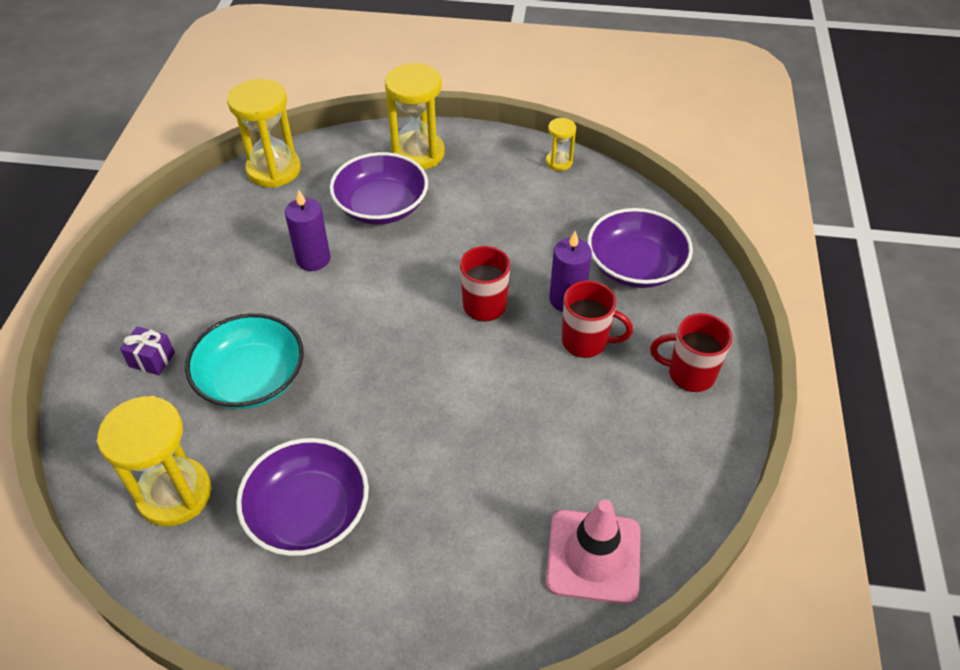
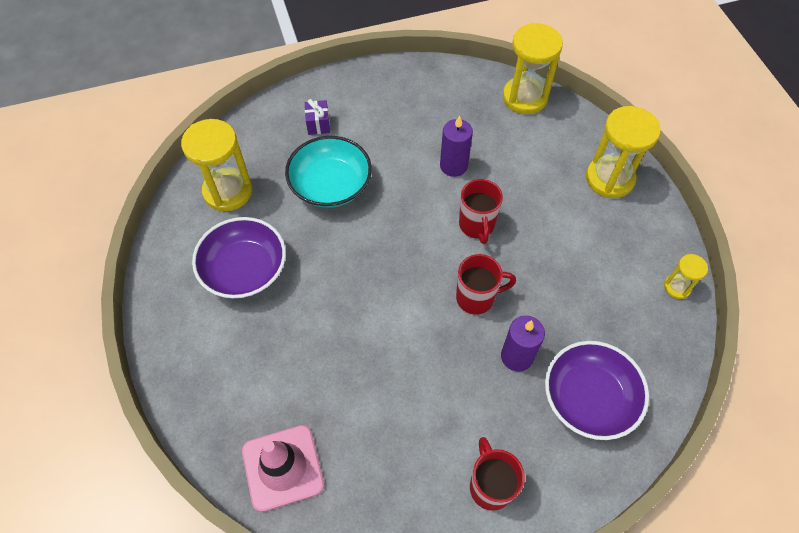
camera: 65 degrees right, 10 degrees up
purple bowl [330,152,428,224] -> none
red mug [562,281,633,358] -> red mug moved to [459,179,503,244]

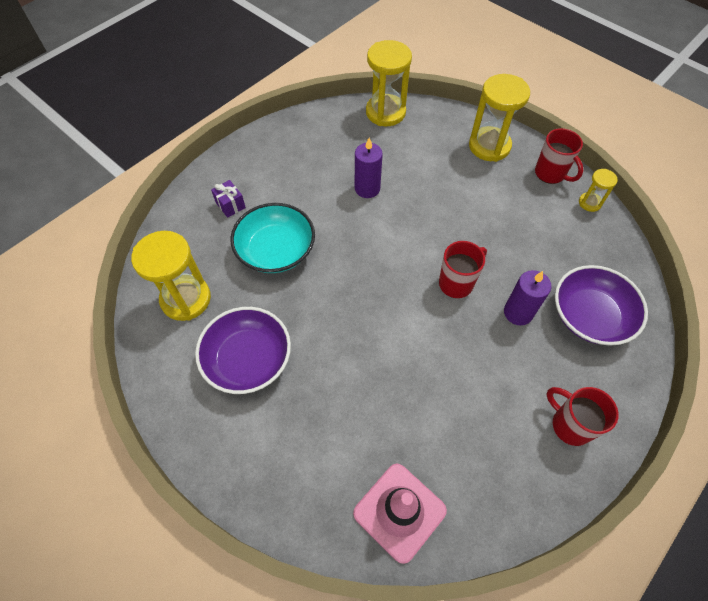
camera: 30 degrees left, 0 degrees up
red mug [459,179,503,244] -> red mug moved to [535,128,583,184]

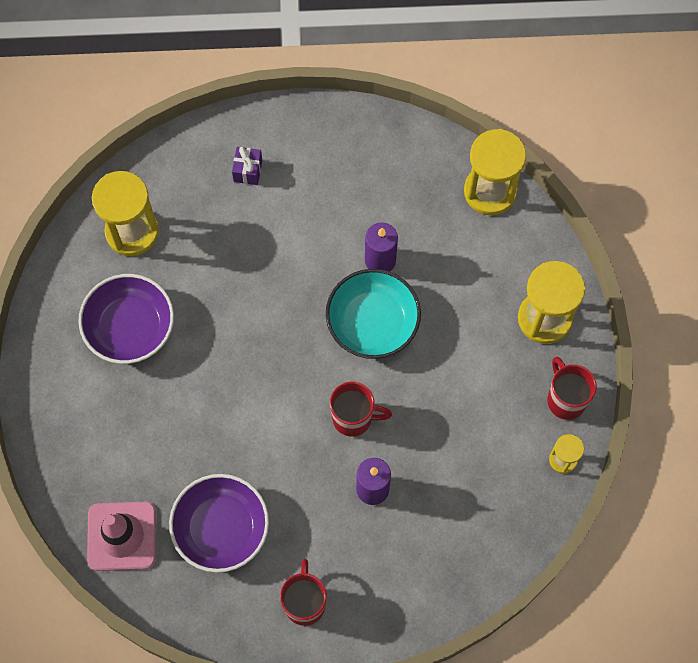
camera: 45 degrees right, 10 degrees up
turquoise bowl [230,203,315,273] -> turquoise bowl moved to [326,269,421,359]
red mug [535,128,583,184] -> red mug turned 150 degrees clockwise [547,357,597,420]
purple bowl [555,265,648,346] -> purple bowl moved to [169,474,269,573]

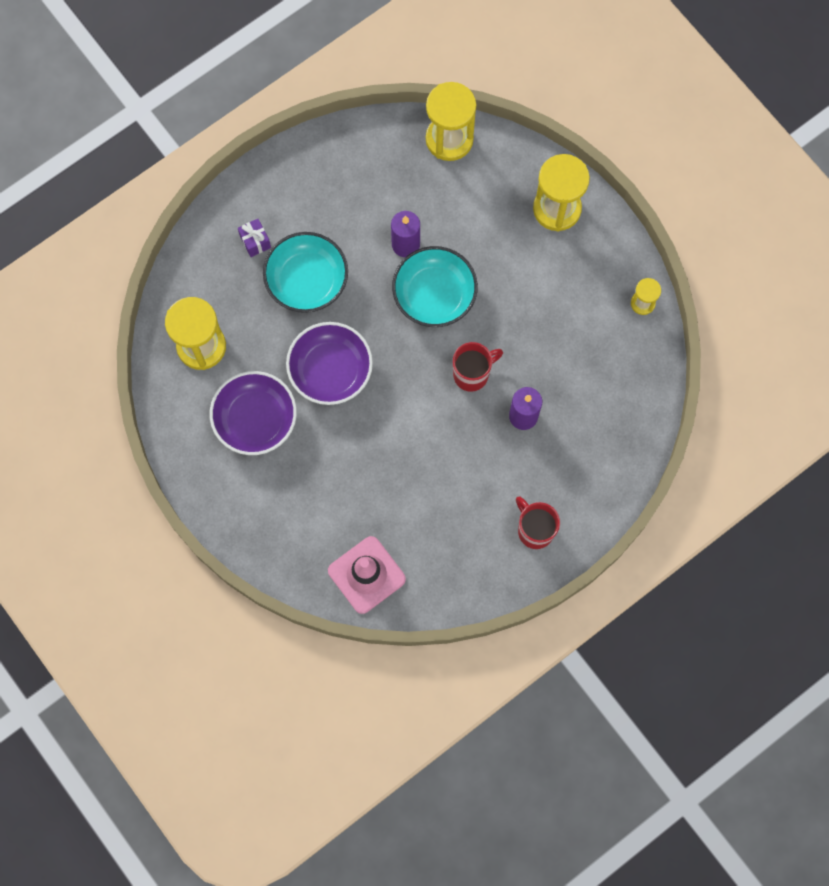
camera: 35 degrees left, 5 degrees up
purple bowl [169,474,269,573] -> purple bowl moved to [286,322,373,405]
red mug [547,357,597,420] -> none
none -> turquoise bowl [263,232,348,313]

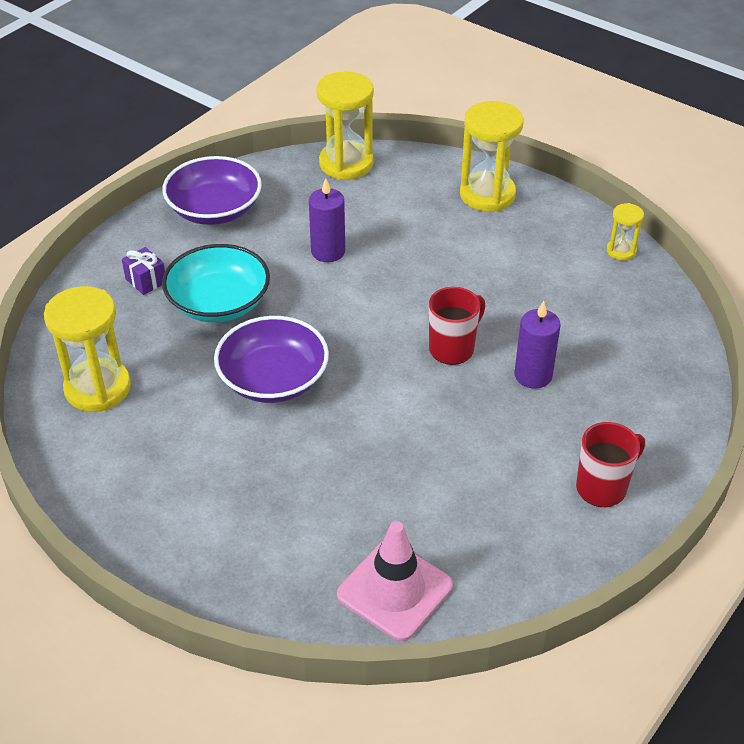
camera: 15 degrees left, 30 degrees down
purple bowl [210,371,297,455] -> purple bowl moved to [162,156,262,225]
turquoise bowl [392,246,478,327] -> none
red mug [516,497,560,549] -> red mug turned 105 degrees clockwise [576,422,645,507]

